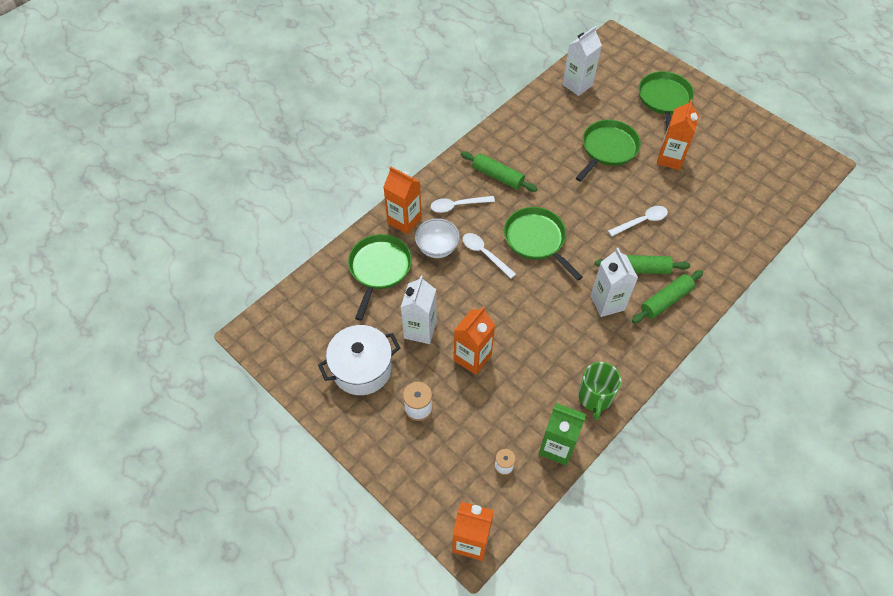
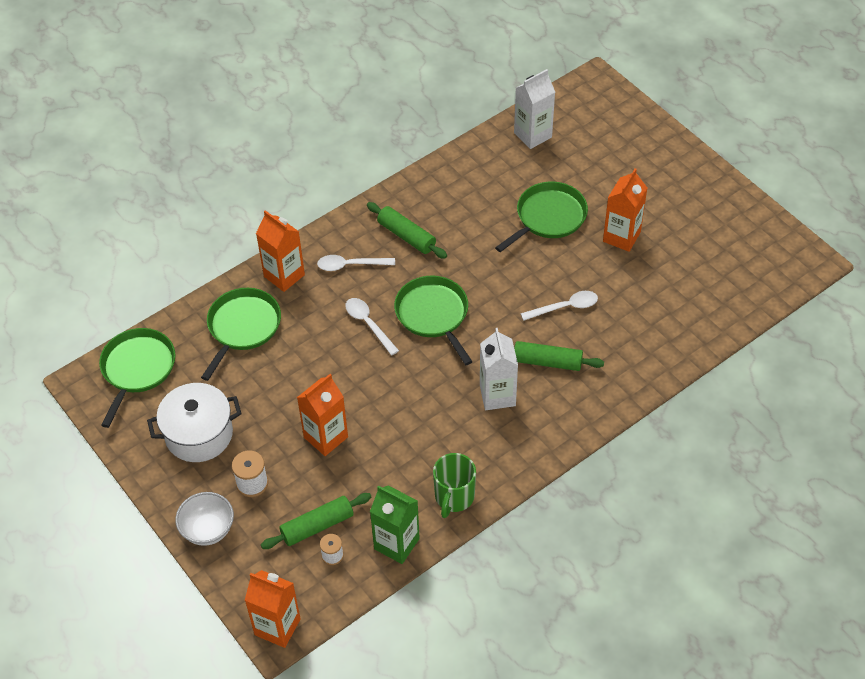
camera: 10 degrees right, 5 degrees down
white carton [400,276,437,344] -> none
white bowl [415,218,460,258] -> white bowl moved to [175,492,234,546]
green rolling pin [632,270,703,323] -> green rolling pin moved to [261,493,371,549]
green pan [638,71,694,131] -> green pan moved to [99,328,175,428]

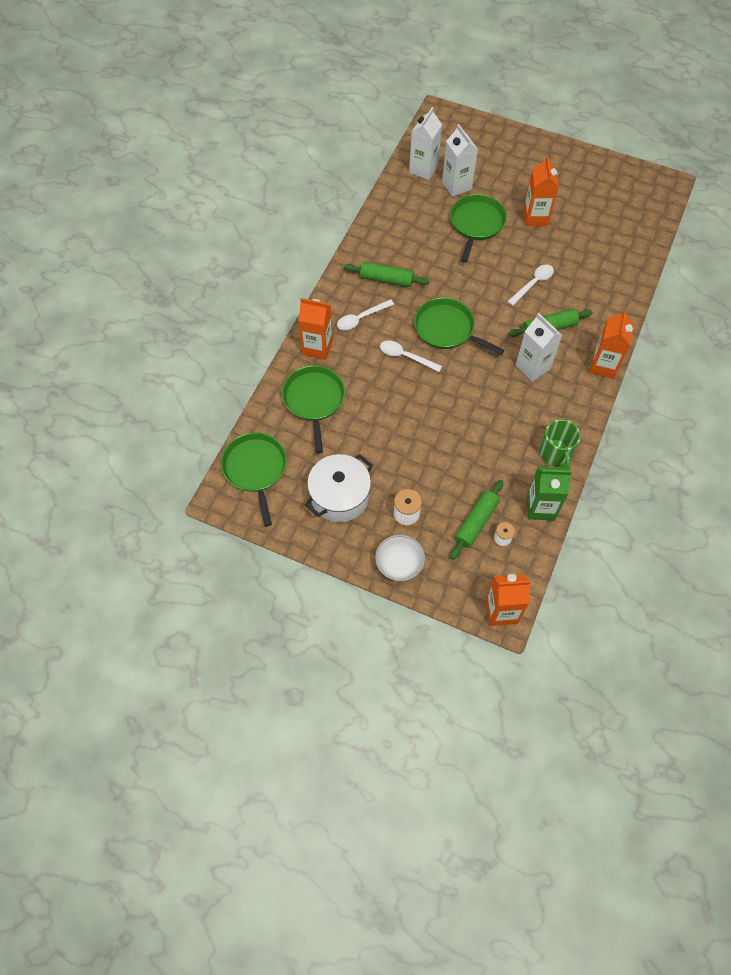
camera: 30 degrees left, 10 degrees up
orange carton [297,374,348,456] -> orange carton moved to [589,310,634,379]
none -> white carton [442,124,478,197]

